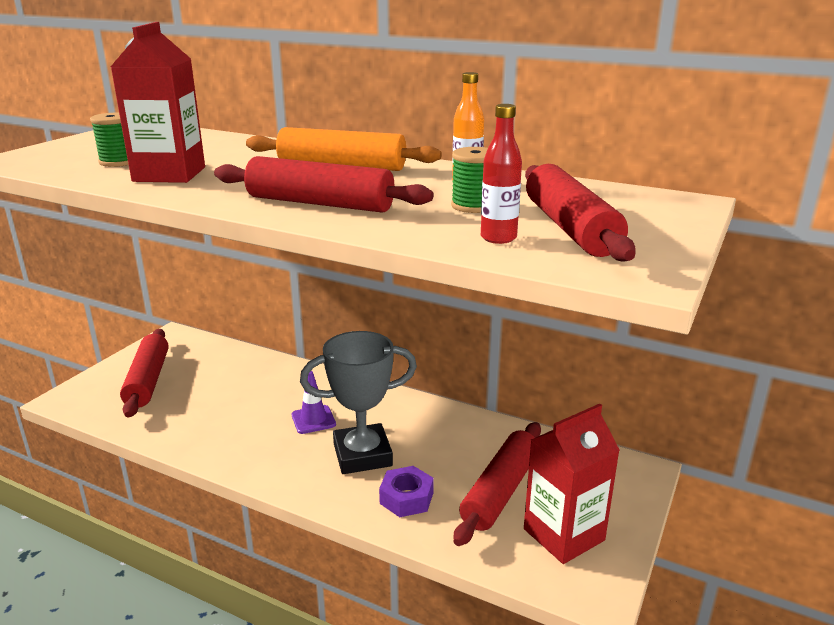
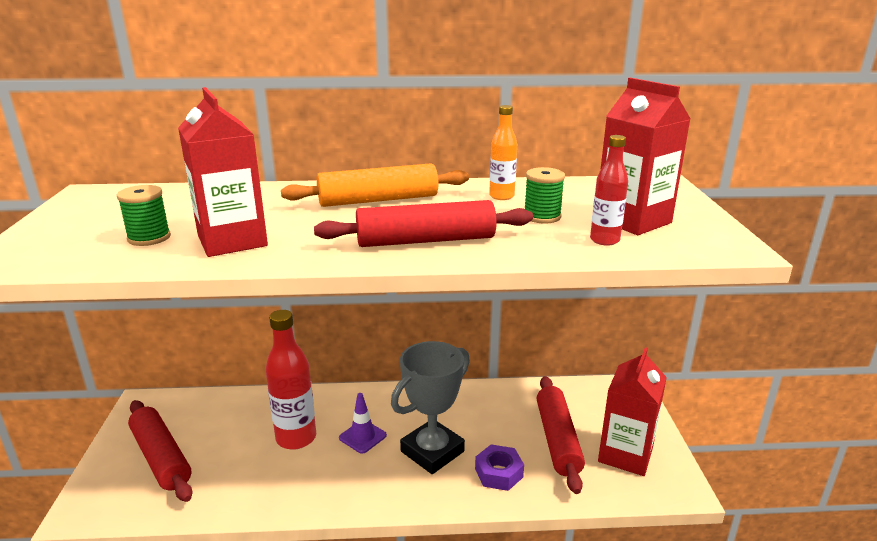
camera: 30 degrees left, 0 degrees up
red rolling pin [525,164,636,262] -> red carton [600,78,691,235]
none -> red bottle [266,310,316,450]

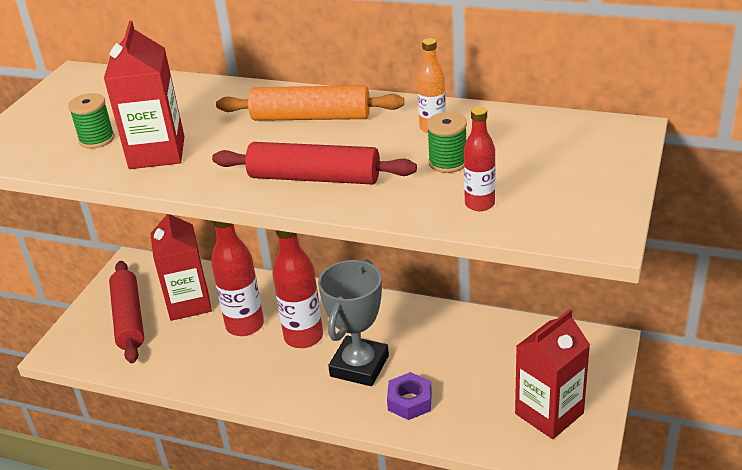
camera: 25 degrees right, 10 degrees up
purple traffic cone [339,393,387,454] -> red bottle [272,230,323,348]
grey trophy [391,341,470,474] -> grey trophy turned 45 degrees counterclockwise [318,259,389,386]
red rolling pin [537,376,585,494] -> none
red carton [600,78,691,235] -> red carton moved to [150,214,212,321]

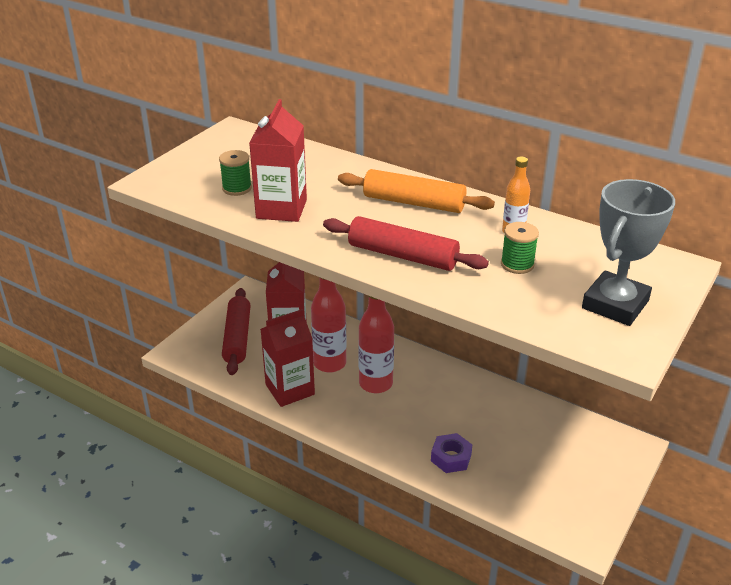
camera: 10 degrees right, 0 degrees up
grey trophy [318,259,389,386] -> grey trophy moved to [582,179,675,326]
red bottle [464,107,495,211] -> none
red carton [515,309,590,439] -> red carton moved to [260,309,315,407]

